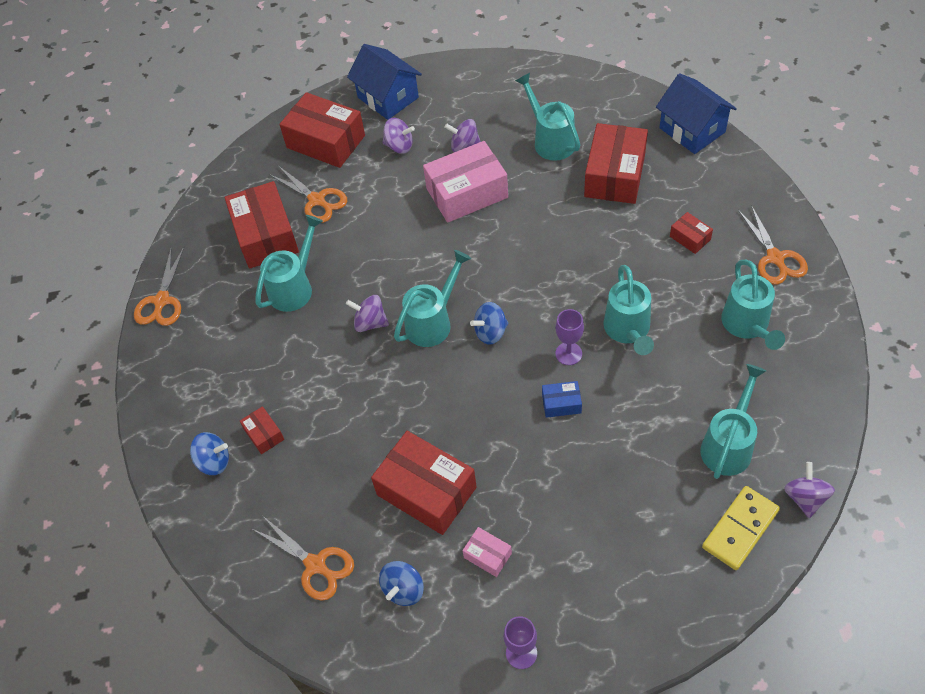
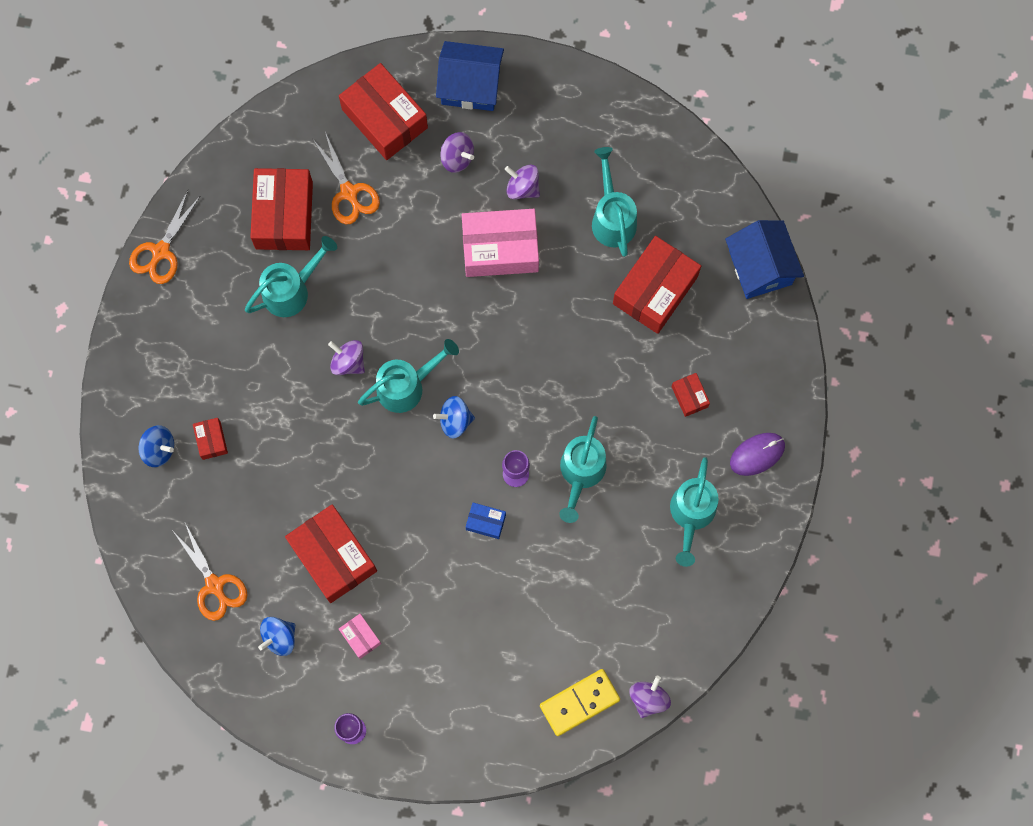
camera: 15 degrees right, 20 degrees up
blue house [347,44,422,120] -> blue house turned 60 degrees counterclockwise [436,41,504,111]
turquoise watering can [700,364,766,479] -> none
orange scissors [738,205,808,285] -> purple mouse [730,433,785,476]

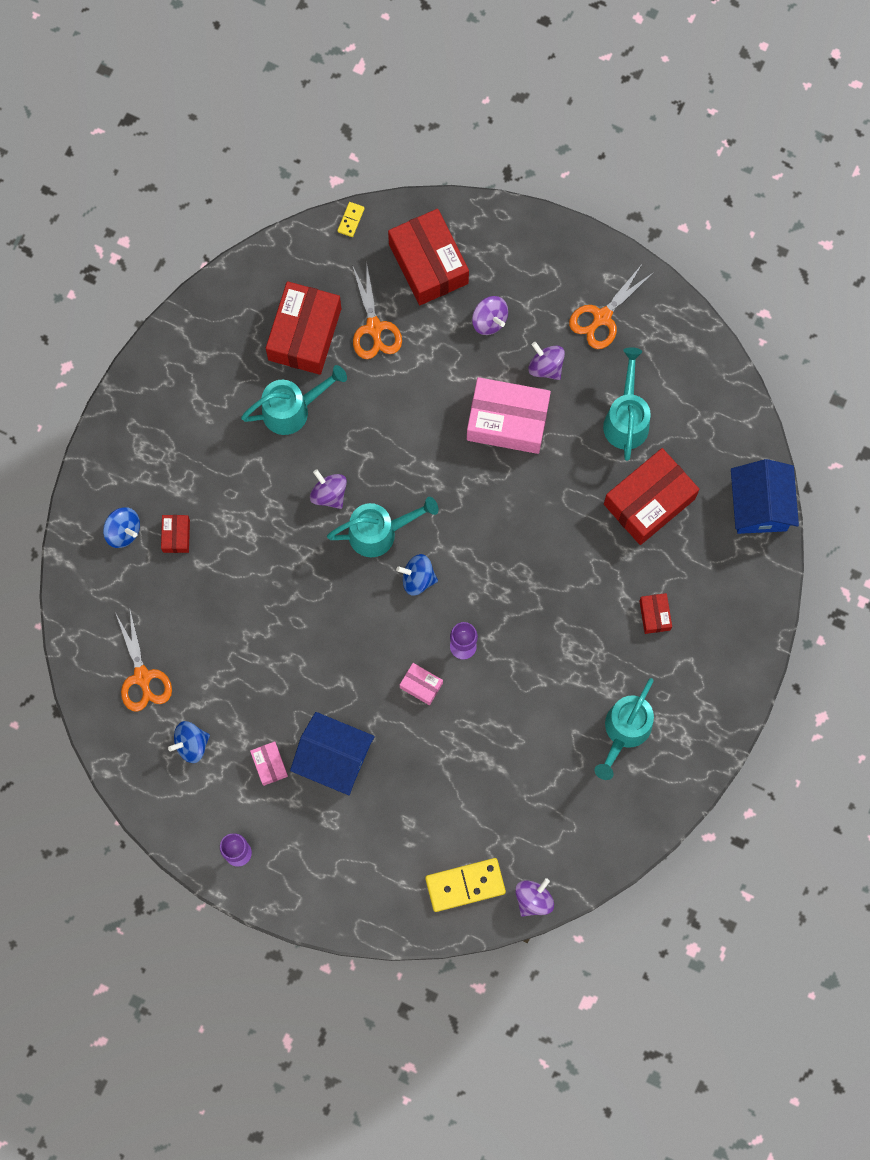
camera: 15 degrees right, 0 degrees up
orange scissors [129,190,201,284] -> orange scissors moved to [569,263,654,349]
red box [285,505,377,603] -> none
blue house [436,41,504,111] -> blue house moved to [290,712,374,795]
blue box [466,503,506,539] -> pink box [400,663,443,705]
turquoise watering can [559,416,607,523] -> none
purple mouse [730,433,785,476] -> none
none -> yellow domino [337,202,365,237]

